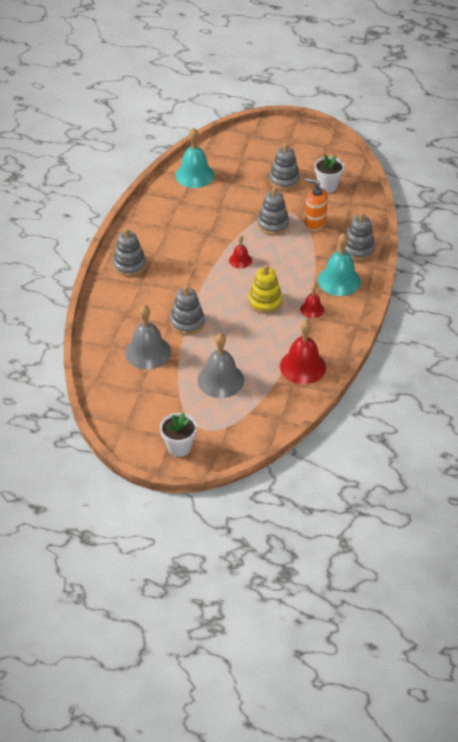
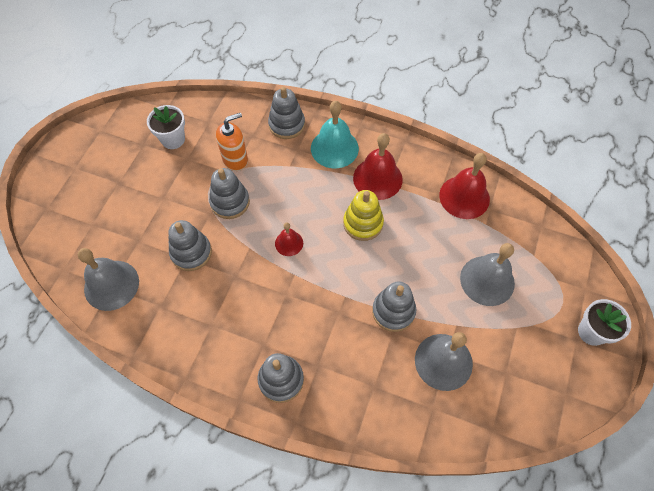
camera: 85 degrees left, 15 degrees up
turquoise bell [175,128,214,188] -> grey bell [78,248,139,311]
grey stacking toy [269,143,300,190] -> grey stacking toy moved to [168,220,212,271]
red bell [300,284,324,318] -> red bell [353,133,403,200], size x1.84
orange soap dispenser [304,178,328,231] -> orange soap dispenser turned 150 degrees counterclockwise [216,113,248,171]

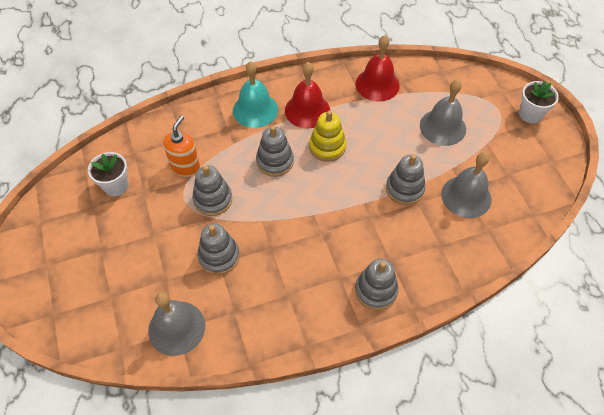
camera: 40 degrees left, 5 degrees down
grey stacking toy [268,87,305,139] -> grey stacking toy moved to [256,126,294,177]
red bell [275,222,303,256] -> none

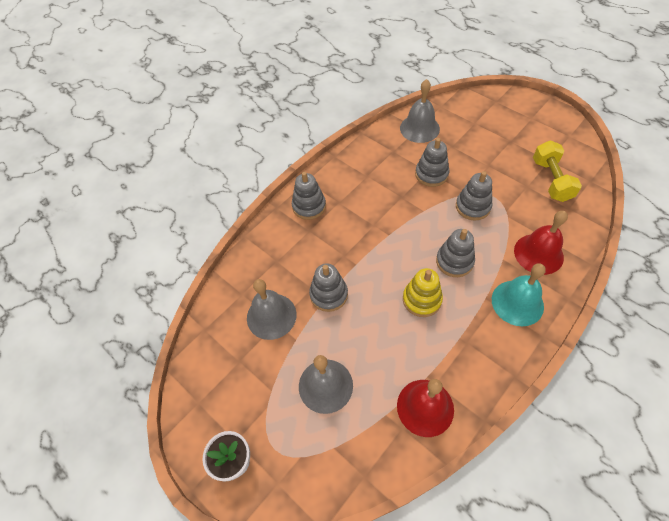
camera: 155 degrees right, 0 degrees up
white flower pot [88,152,128,196] -> yellow dumbbell [533,141,582,202]
orange soap dispenser [163,116,200,177] -> none
red bell [285,62,330,129] -> red bell moved to [514,211,568,275]

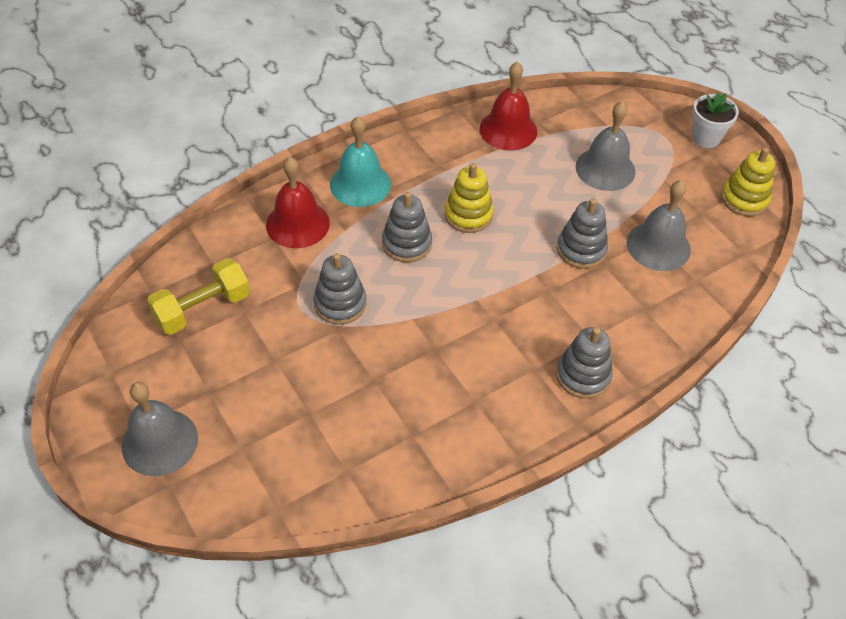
camera: 170 degrees left, 5 degrees down
grey bell [400,79,440,143] -> grey bell moved to [122,382,198,476]
grey stacking toy [415,138,449,187] -> none
yellow dumbbell [533,141,582,202] -> yellow dumbbell turned 45 degrees clockwise [147,258,250,335]
none -> yellow stacking toy [721,147,775,216]

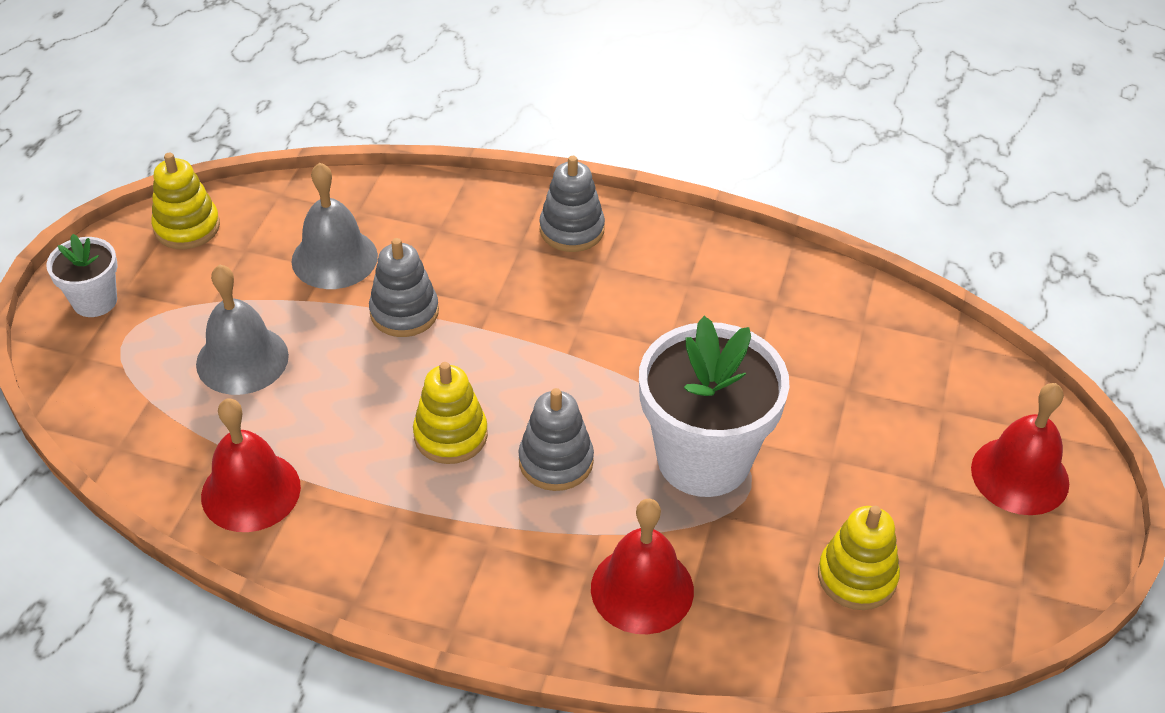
camera: 130 degrees left, 5 degrees down
grey bell [122,382,198,476] -> red bell [971,383,1069,515]
yellow dumbbell [147,258,250,335] -> yellow stacking toy [818,506,900,610]
grey stacking toy [313,253,366,325] -> white flower pot [639,316,790,497]
turquoise bell [330,116,391,207] -> none

